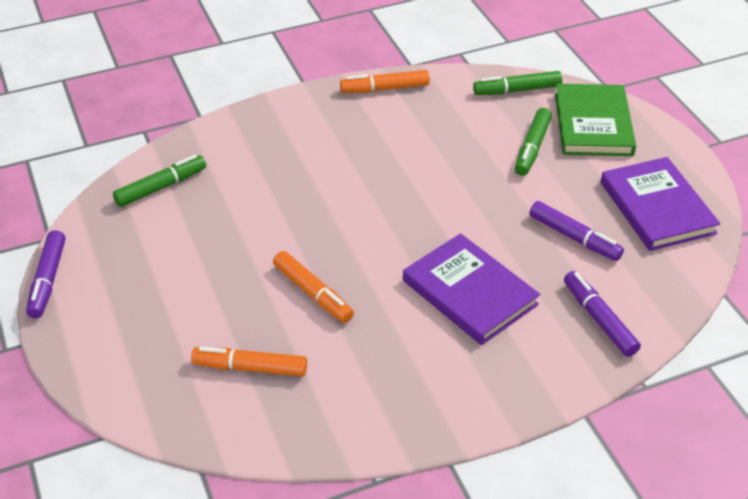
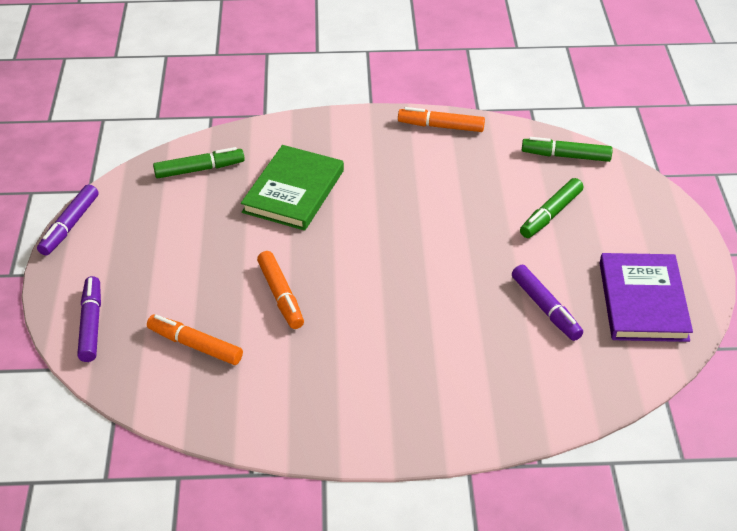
camera: 20 degrees right, 0 degrees up
purple book [403,233,540,345] -> none
green book [555,84,636,156] -> green book moved to [241,145,344,231]
purple marker [564,271,641,357] -> purple marker moved to [77,276,101,362]

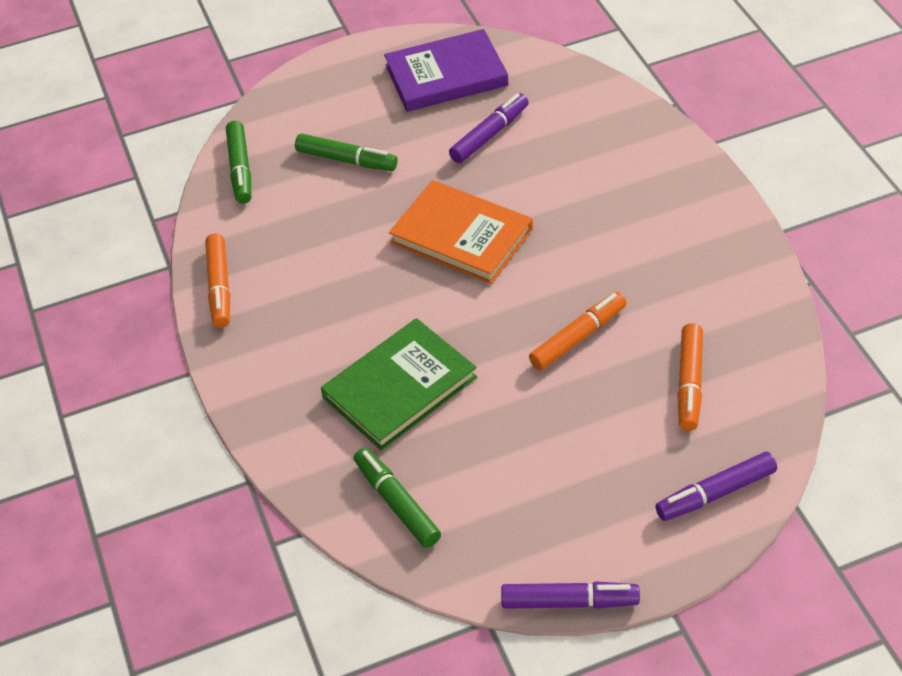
camera: 105 degrees left, 5 degrees up
green book [241,145,344,231] -> green book turned 45 degrees counterclockwise [321,318,477,451]
none -> orange book [389,180,533,284]

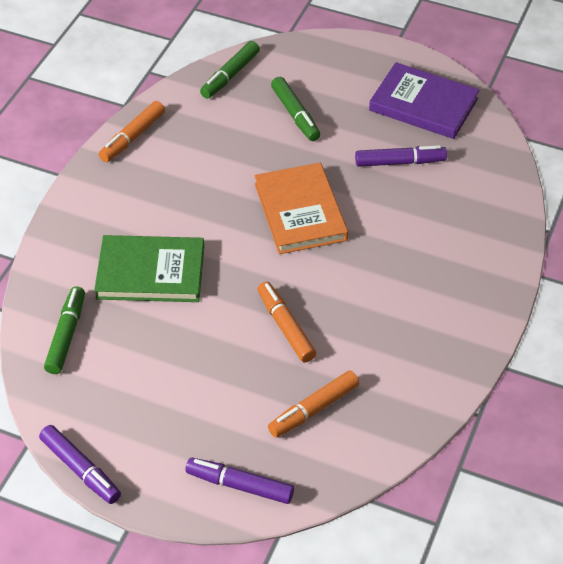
camera: 40 degrees right, 0 degrees up
orange marker [529,292,627,371] -> orange marker turned 120 degrees counterclockwise [258,282,316,362]

